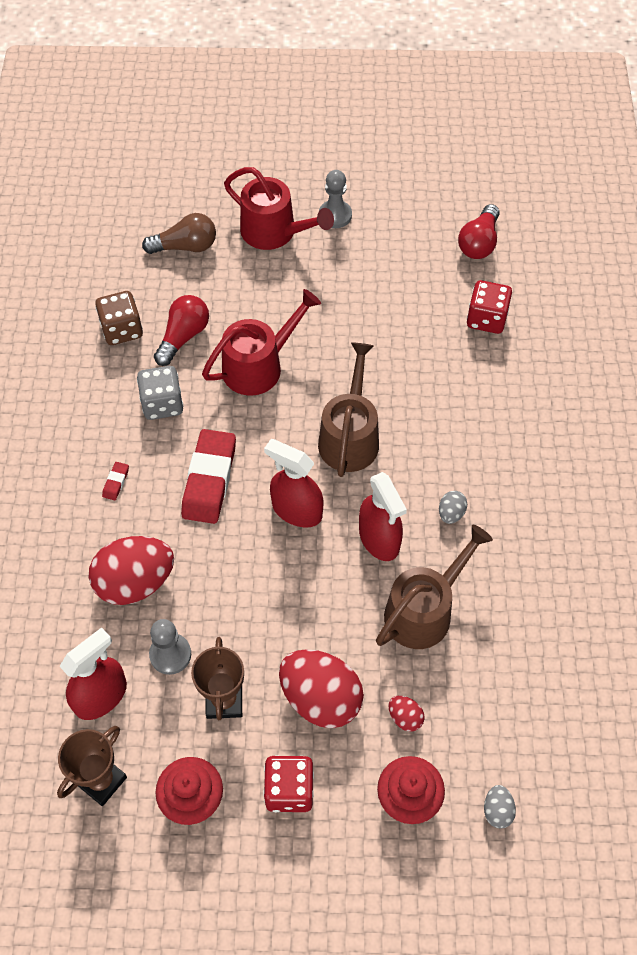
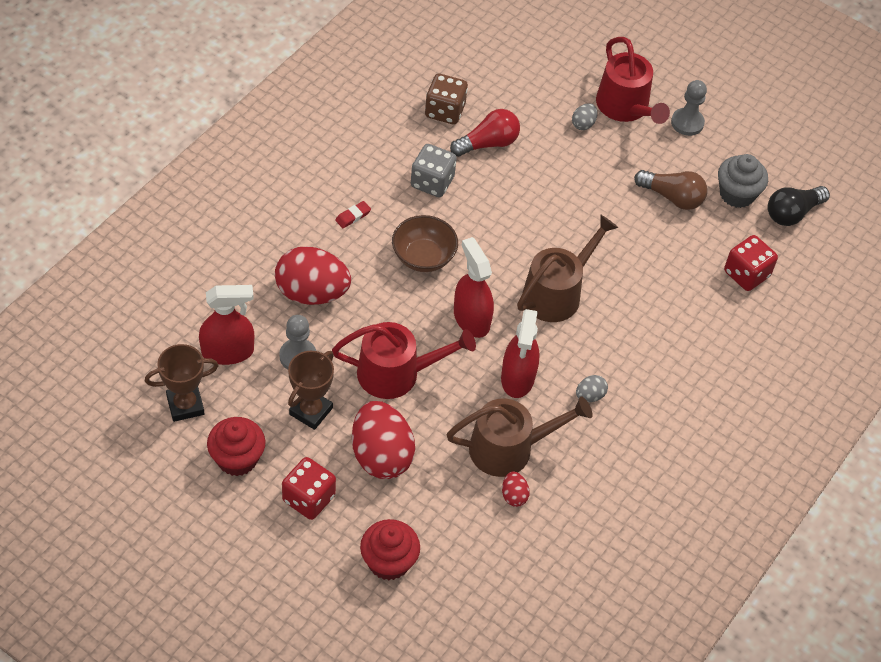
camera: 30 degrees right, 5 degrees down
brown light bulb [142,213,216,254] -> brown light bulb moved to [634,170,707,210]
red eraser [181,429,236,524] -> brown bowl [392,215,458,272]
red watering can [202,289,321,396] -> red watering can moved to [332,322,476,399]
red egg [389,696,424,731] -> red egg moved to [502,472,530,507]
red light bulb [458,204,500,259] -> black light bulb [768,186,830,226]
grey egg [484,785,516,829] -> grey egg moved to [572,103,598,130]
none -> grey cupcake [718,154,768,208]

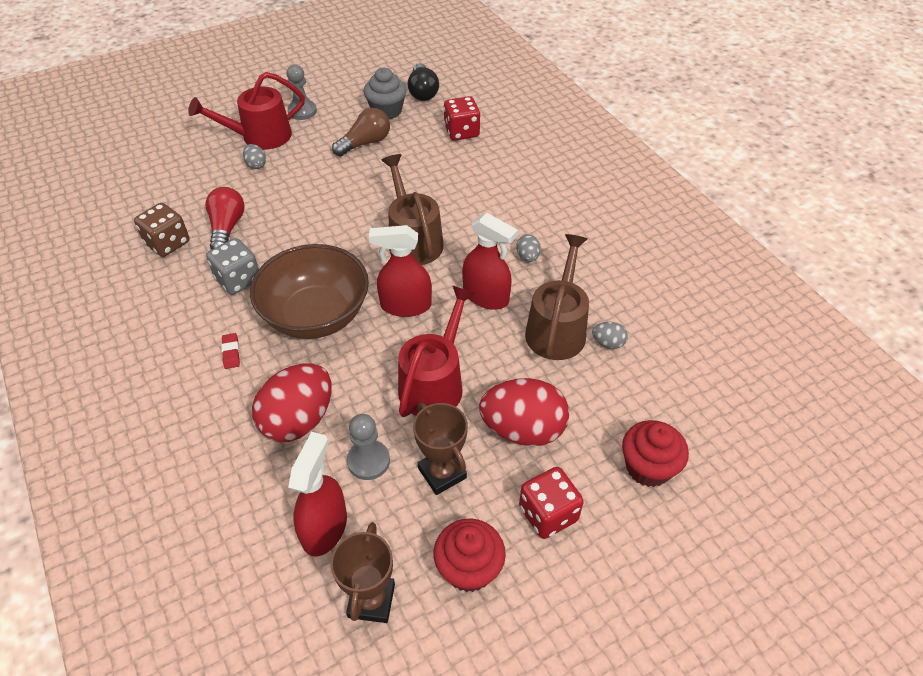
camera: 60 degrees left, 5 degrees down
brown bowl [392,215,458,272] -> brown bowl [250,244,369,339], size x1.65
red egg [502,472,530,507] -> grey egg [592,322,628,349]
red watering can [596,37,670,124] -> red watering can turned 150 degrees clockwise [188,72,305,150]

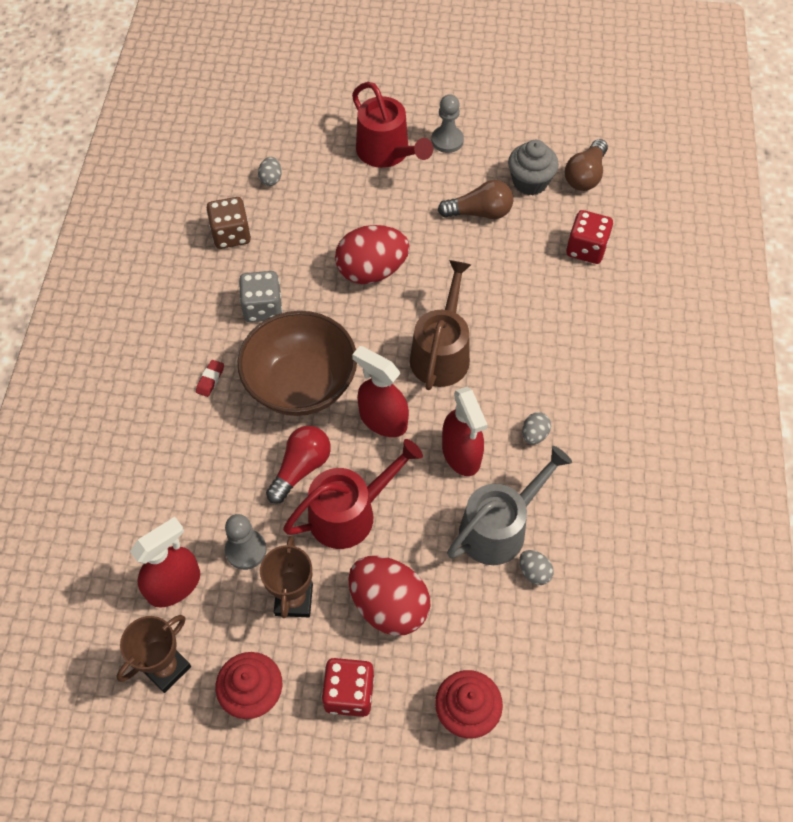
camera: 35 degrees right, 10 degrees up
red watering can [188,72,305,150] -> red watering can turned 135 degrees counterclockwise [352,82,433,168]
red light bulb [205,187,245,250] -> red light bulb moved to [266,426,331,504]
grey egg [243,144,266,169] -> grey egg moved to [258,157,282,186]
red egg [252,363,332,442] -> red egg moved to [335,225,410,284]
black light bulb [408,63,439,101] -> brown light bulb [565,139,608,191]
brown watering can [525,234,589,360] -> grey watering can [447,446,572,565]

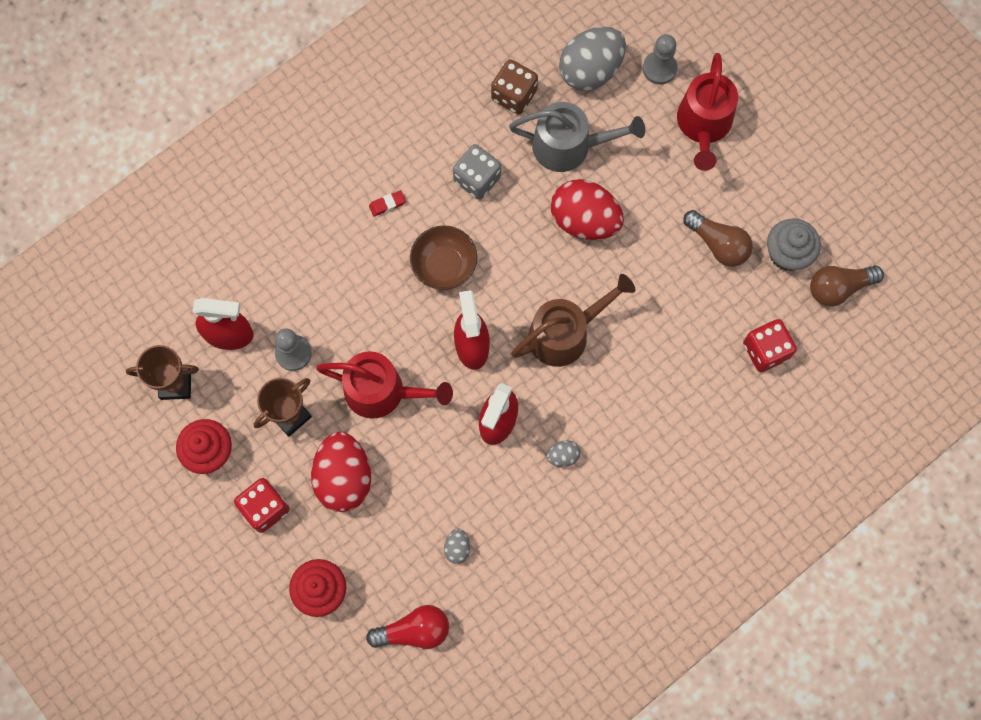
camera: 45 degrees right, 15 degrees up
brown bowl [238,311,357,416] -> brown bowl [410,225,477,290], size x0.60
grey egg [258,157,282,186] -> grey egg [559,27,626,91], size x2.27
red light bulb [266,426,331,504] -> red light bulb moved to [366,605,449,649]
grey pawn [431,94,464,153] -> grey pawn moved to [643,34,677,84]
grey watering can [447,446,572,565] -> grey watering can moved to [509,102,645,172]

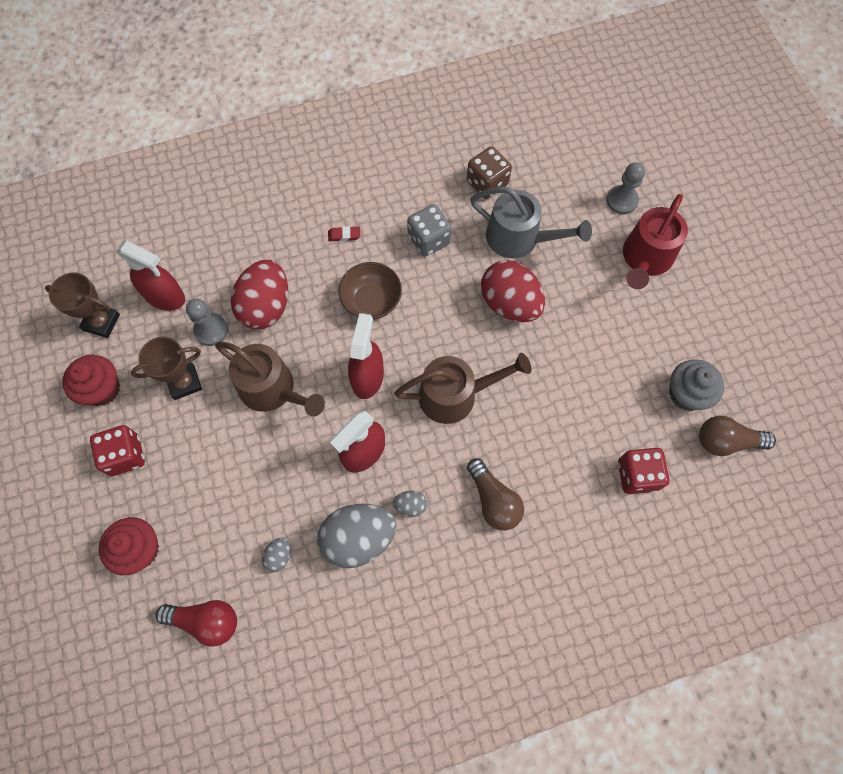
camera: 20 degrees right, 5 degrees down
red egg [311,432,371,512] -> red egg moved to [231,259,288,330]
red watering can [316,351,453,419] -> brown watering can [215,342,325,417]
grey egg [559,27,626,91] -> grey egg moved to [317,504,397,568]
brown light bulb [683,210,753,267] -> brown light bulb moved to [467,458,524,531]

